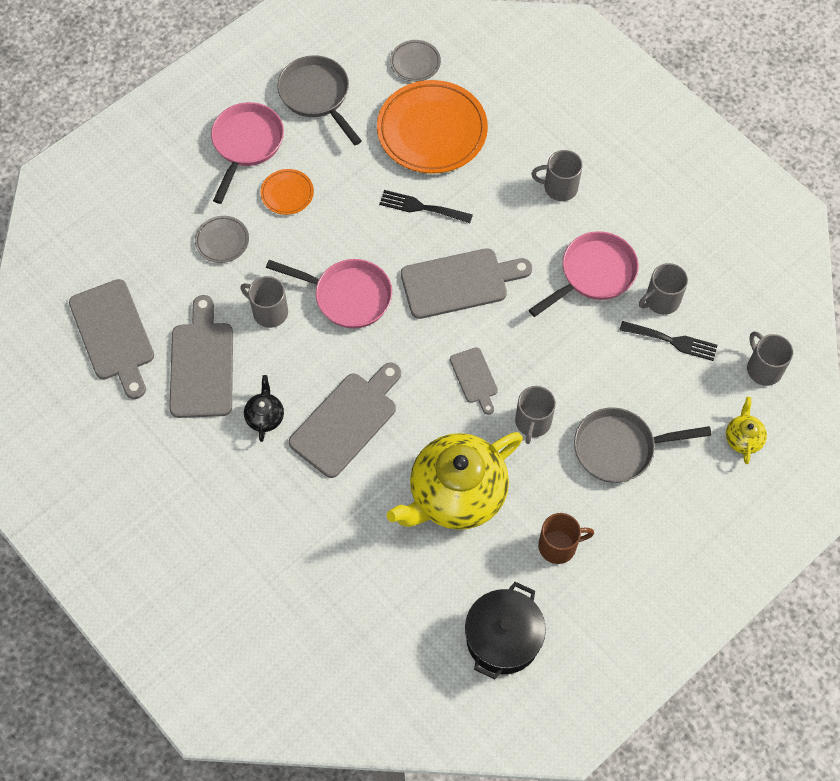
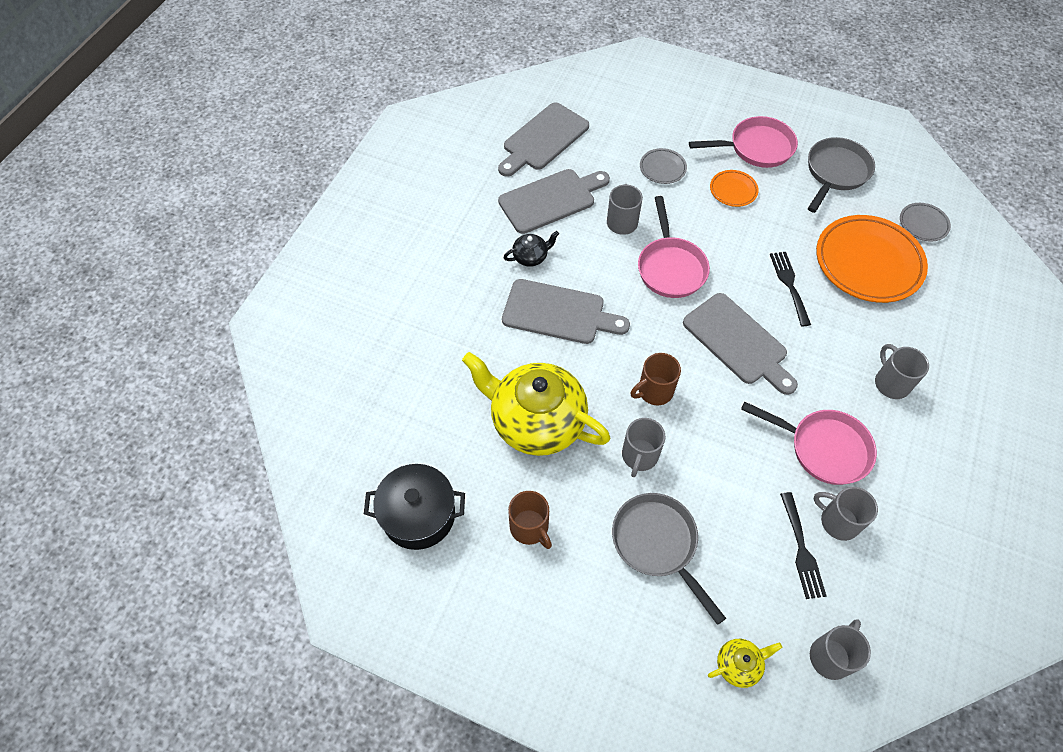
camera: 65 degrees right, 5 degrees down
grey cutting board [450,347,498,415] -> brown mug [631,353,681,405]
grey mug [515,386,556,444] -> grey mug turned 60 degrees counterclockwise [622,418,665,477]

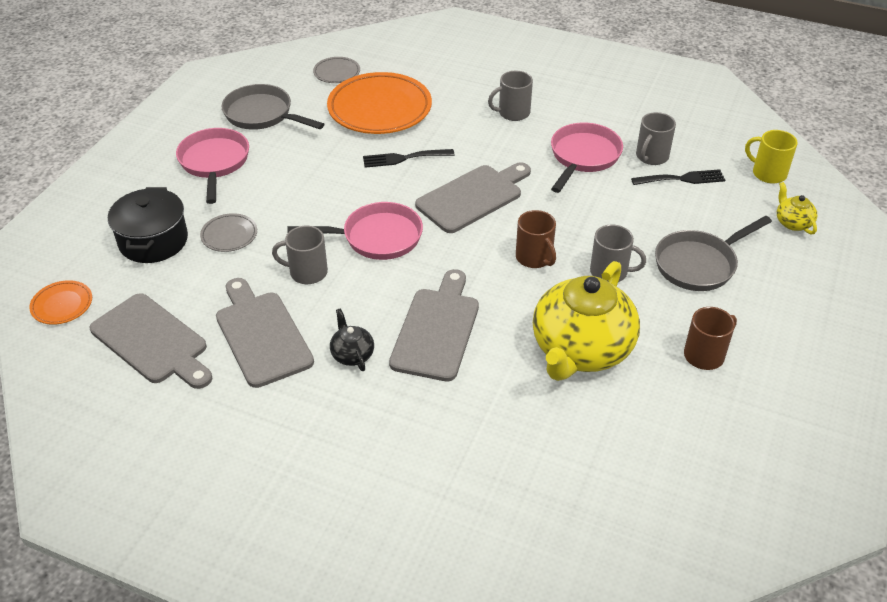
camera: 90 degrees left, 15 degrees down
black pot [364,464,465,550] -> black pot moved to [108,187,188,263]
orange plate [710,170,759,207] -> orange plate moved to [29,280,92,325]
grey mug [810,619,871,680] -> yellow mug [745,130,798,184]

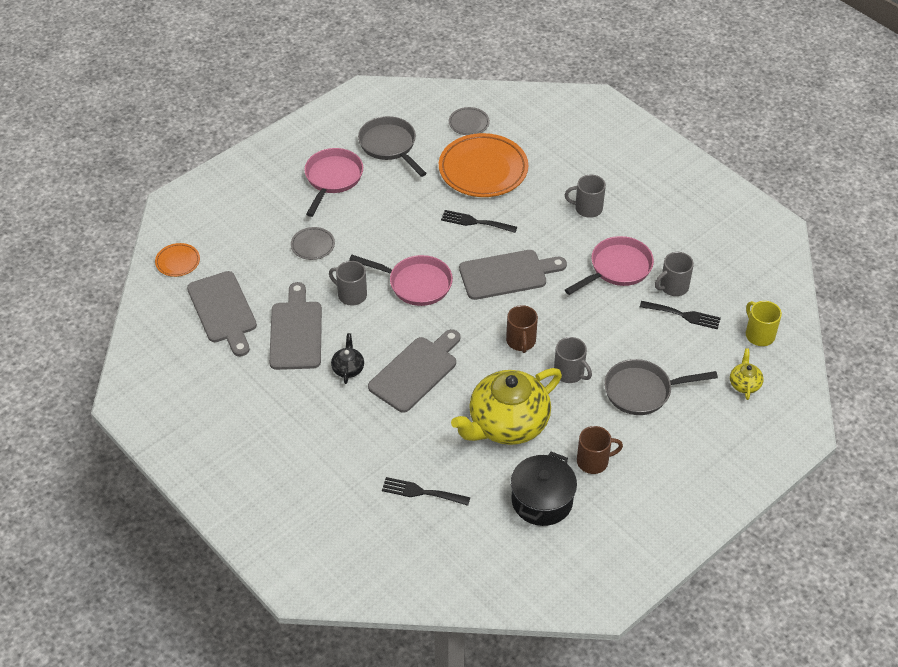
camera: 25 degrees right, 5 degrees up
black pot [108,187,188,263] -> black pot moved to [511,452,577,526]
none -> black fork [382,477,470,506]

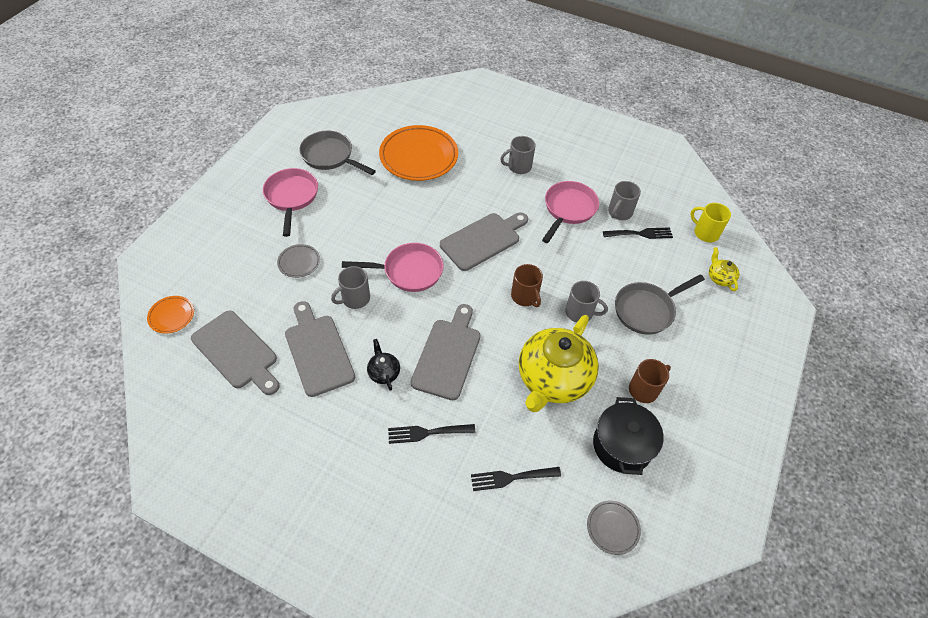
camera: 25 degrees left, 5 degrees up
grey mug [329,261,367,305] -> grey mug turned 45 degrees counterclockwise [331,266,370,309]
black fork [441,210,517,233] -> black fork moved to [388,424,475,444]
grey plate [449,107,490,135] -> grey plate moved to [587,501,641,555]

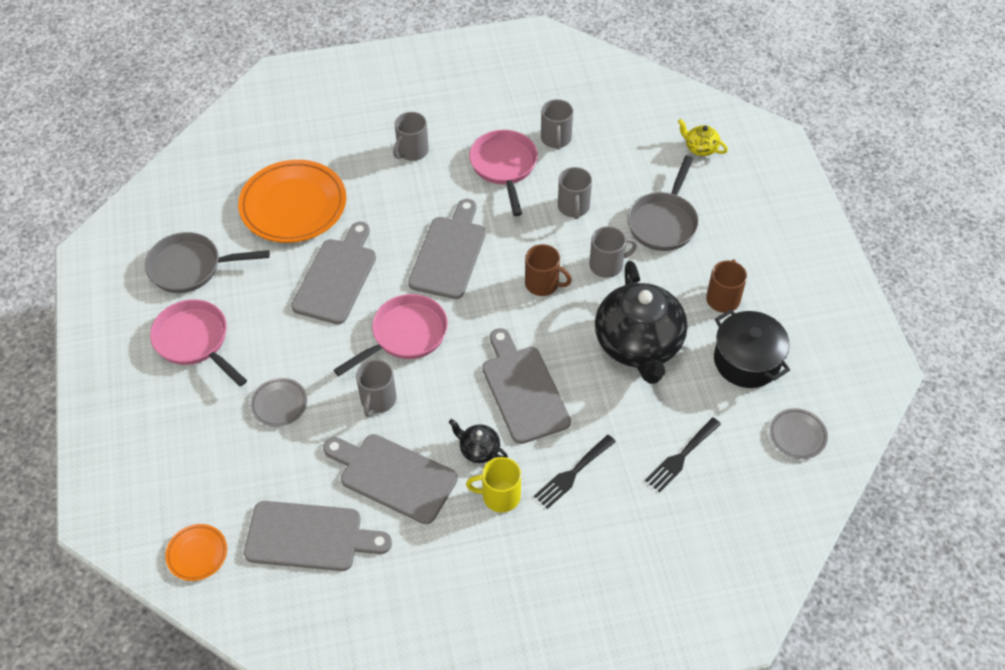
camera: 35 degrees left, 0 degrees up
yellow teapot [519,315,599,412] -> black teapot [595,261,688,384]
black fork [603,227,673,239] -> none
yellow mug [690,203,731,242] -> yellow mug moved to [466,457,521,513]
none -> grey cutting board [291,222,376,324]
none -> grey mug [558,167,592,219]

